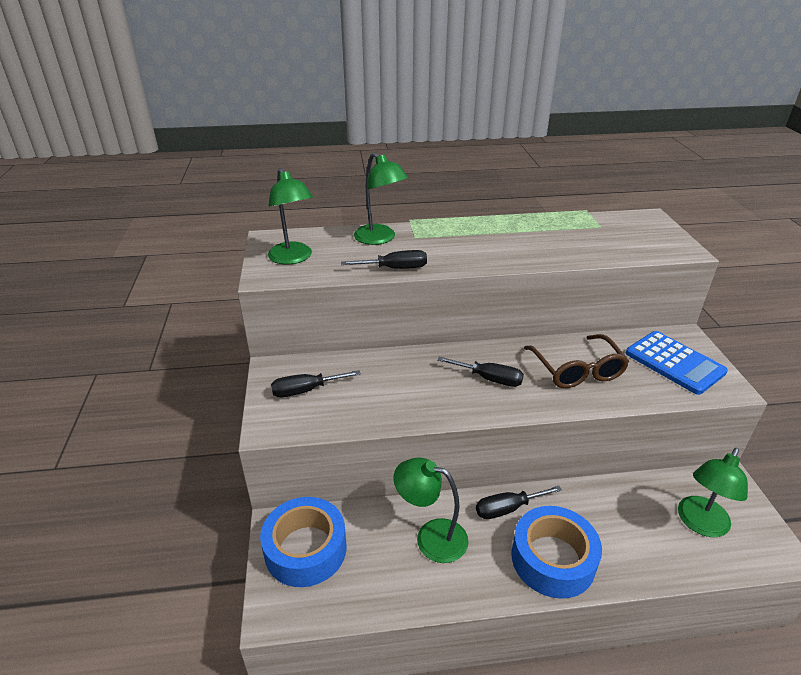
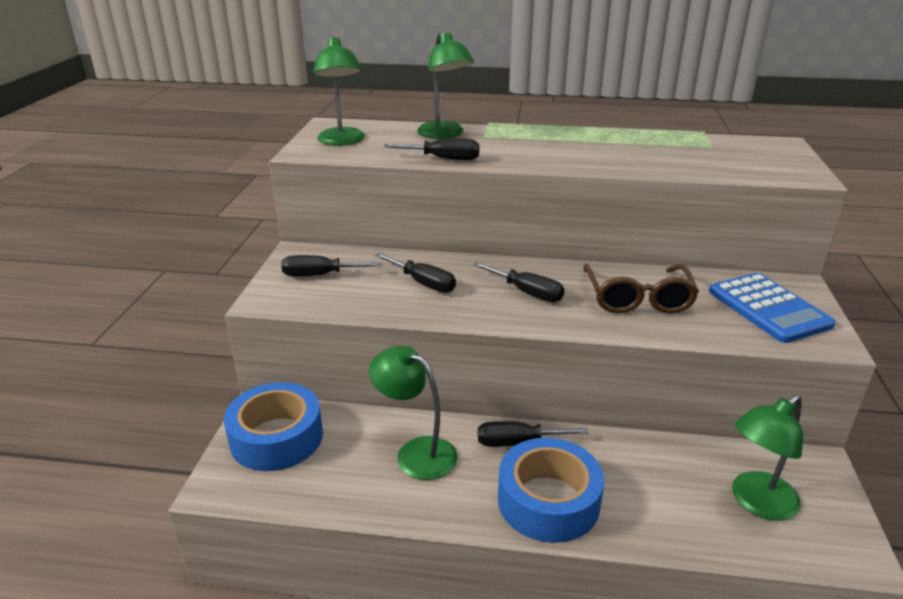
camera: 15 degrees right, 5 degrees down
none -> black screwdriver [375,253,456,293]

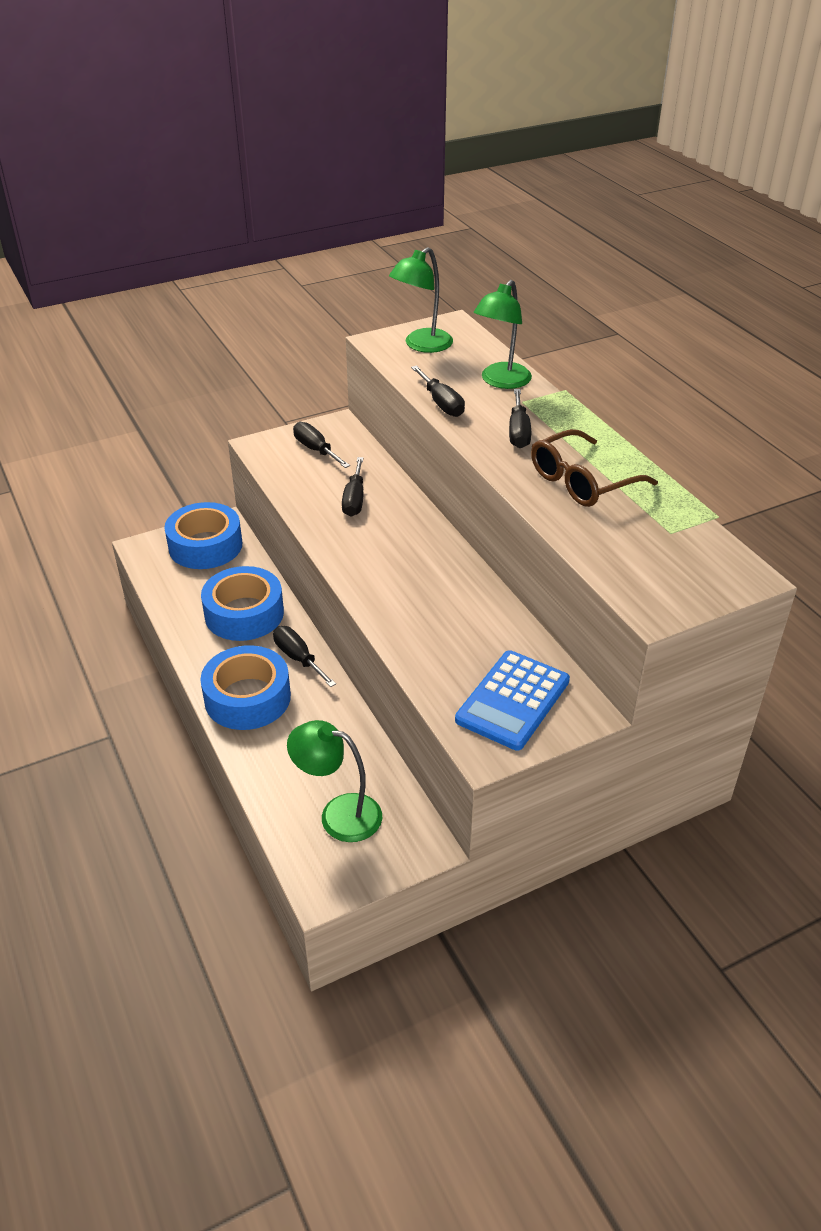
camera: 55 degrees right, 10 degrees up
green lamp [369,346,458,480] -> blue tape [201,566,284,641]
black screwdriver [473,262,564,302] -> black screwdriver moved to [509,389,531,448]
brown glasses [583,264,699,314] -> brown glasses moved to [531,429,658,507]

